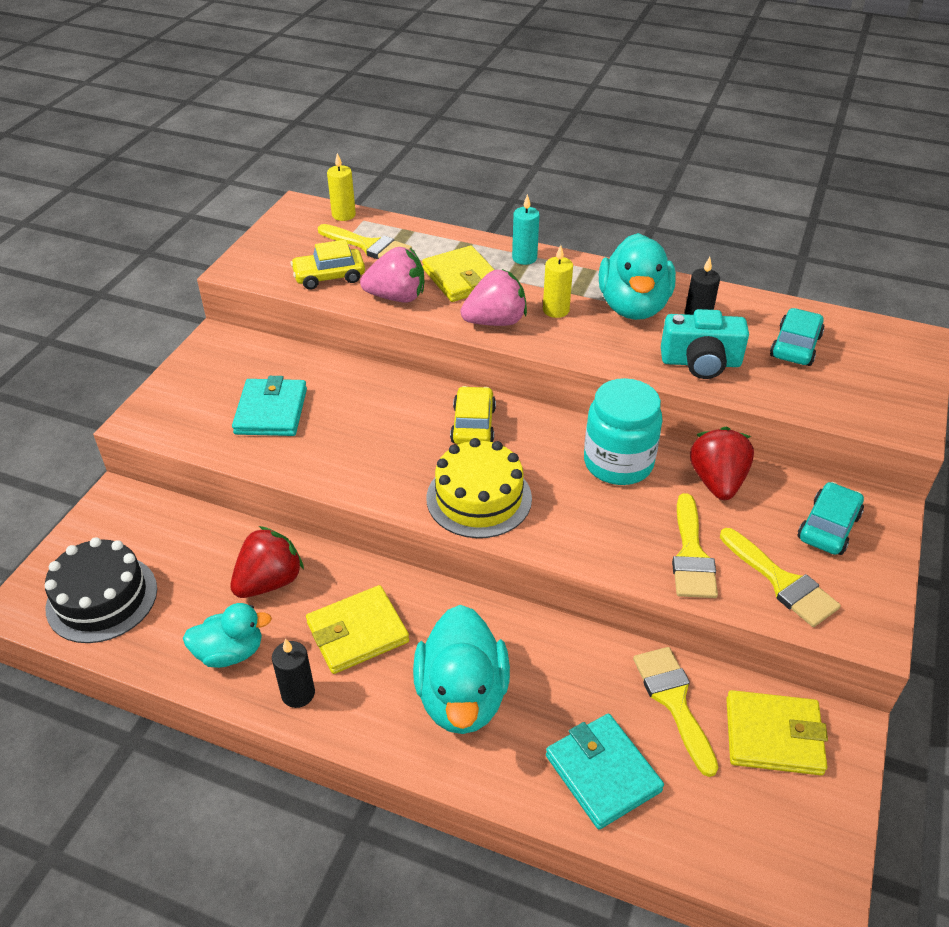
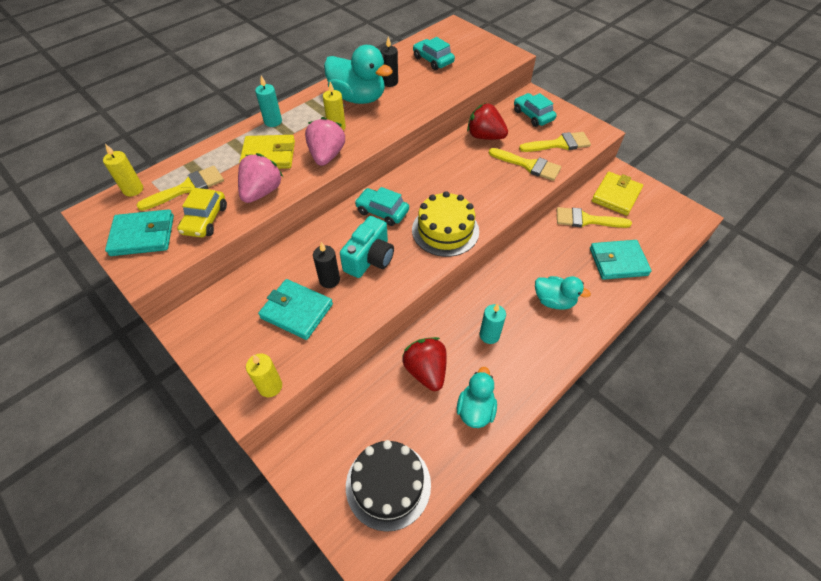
camera: 65 degrees left, 10 degrees up
black candle [272,638,315,708] -> black candle moved to [313,242,340,288]
yellow wallet [306,585,409,674] -> turquoise candle [480,303,506,344]
turquoise duck [413,605,510,734] -> turquoise duck [535,276,591,310], size x0.61
yellow car [450,386,496,444] -> turquoise car [355,187,409,226]
turquoise jar [584,378,663,485] -> none
turquoise camera [661,309,749,379] -> turquoise camera moved to [340,216,394,278]
none -> turquoise wallet [105,209,174,256]
none -> yellow candle [246,353,282,397]

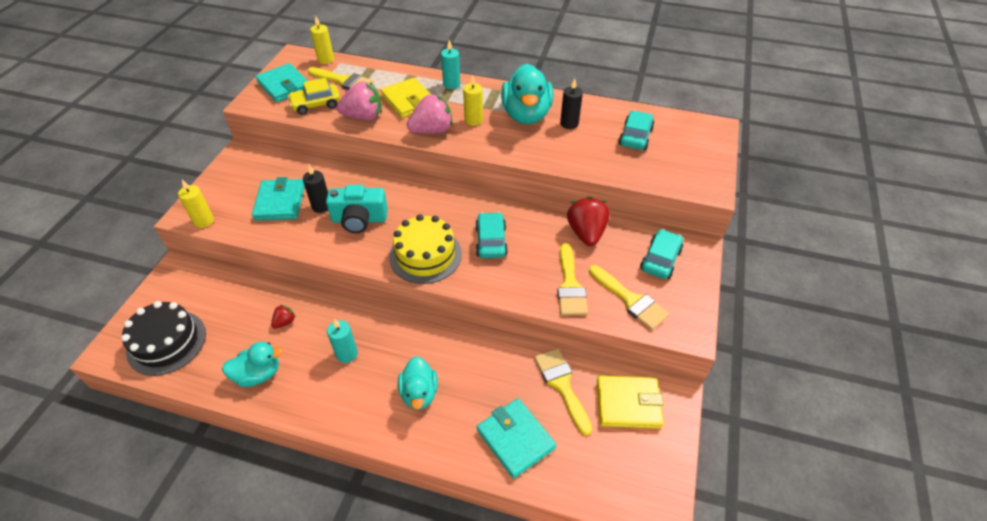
camera: 60 degrees right, 5 degrees down
turquoise car [355,187,409,226] -> turquoise car moved to [475,212,508,258]
red strawberry [402,337,447,391] -> red strawberry [271,305,296,329], size x0.48

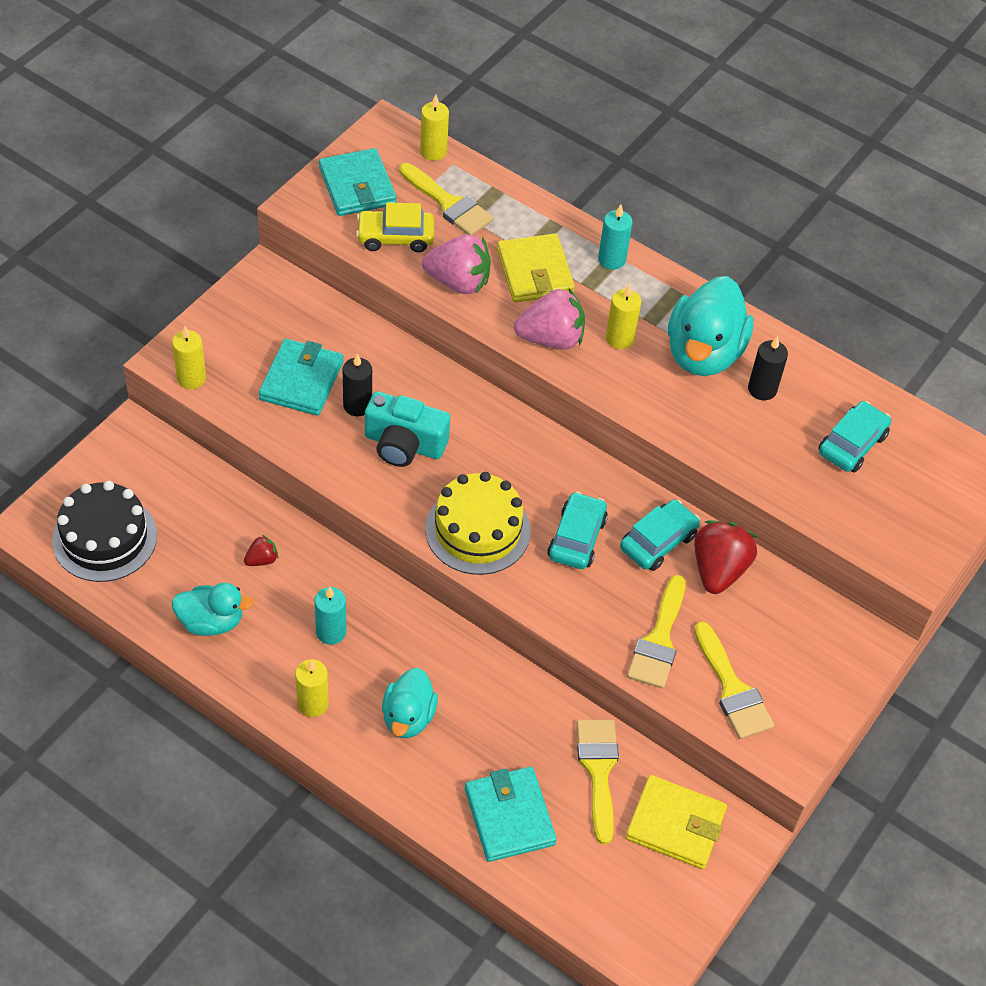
camera: 15 degrees right, 5 degrees up
turquoise car [640,229,683,279] -> turquoise car moved to [620,500,700,571]
none -> yellow candle [295,659,329,717]

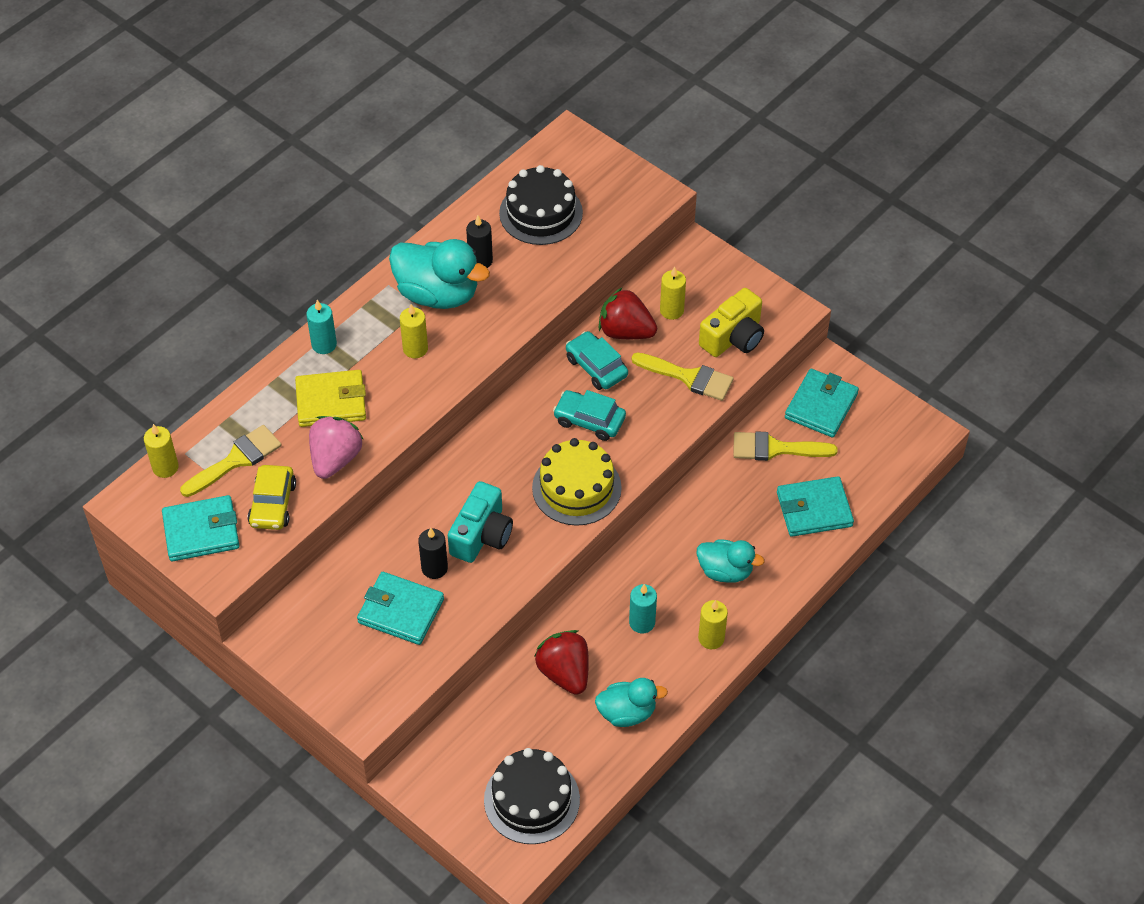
camera: 80 degrees left, 0 degrees up
turquoise duck [171,583,254,636] -> turquoise duck turned 75 degrees clockwise [595,678,668,727]
yellow candle [172,326,206,389] -> yellow candle moved to [660,266,686,320]
red strawberry [244,535,278,566] -> red strawberry [534,630,589,695], size x2.07
pink strawberry [514,288,585,350] -> none
yellow wallet [625,775,727,869] -> turquoise wallet [785,369,859,437]
yellow brush [694,621,774,739] -> yellow camera [699,288,764,357]
turquoise car [819,401,891,473] -> black cake [499,165,583,245]

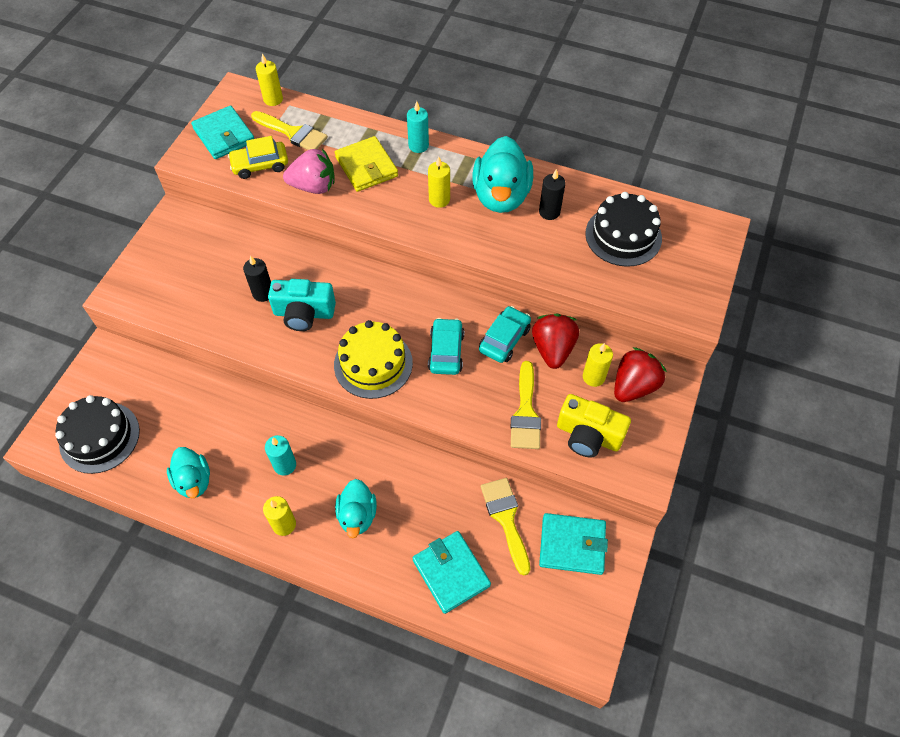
camera: 70 degrees right, 5 degrees up
turquoise wallet [357,572,444,645] -> none
red strawberry [534,630,589,695] -> red strawberry moved to [614,347,667,402]

